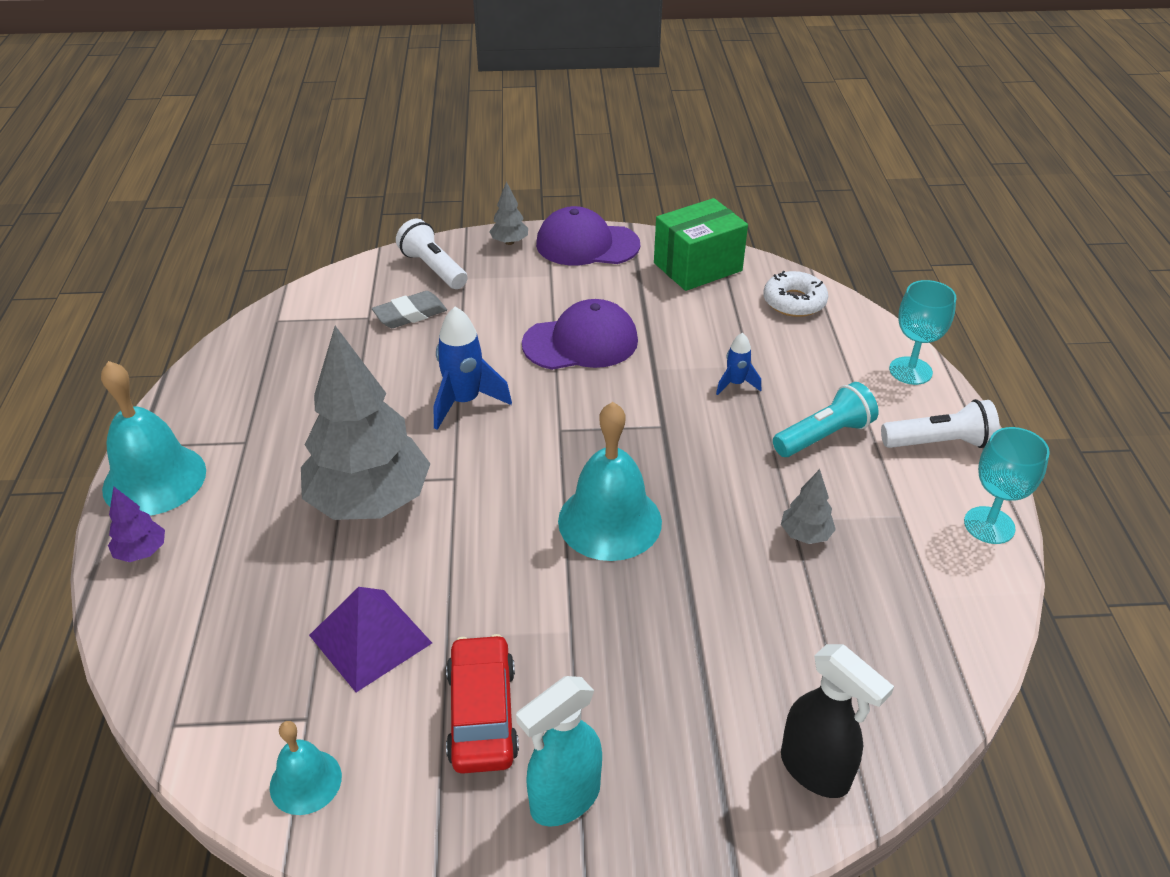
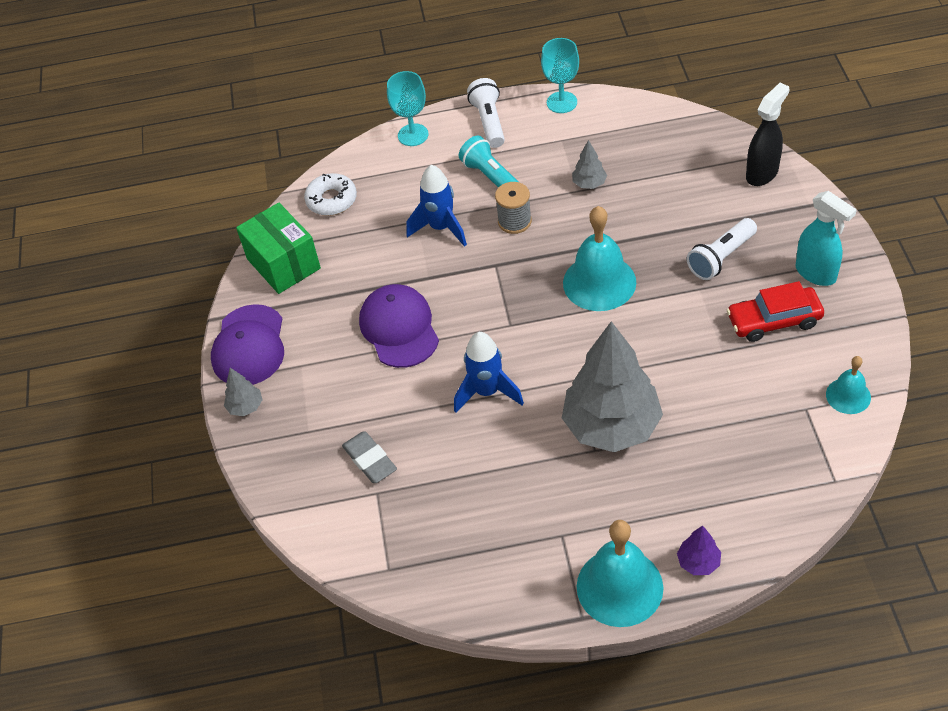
camera: 90 degrees left, 10 degrees up
purple pyramid [309,587,432,692] -> none
white flashlight [396,219,467,289] -> white flashlight moved to [687,218,757,280]
blue rocket [716,333,761,395] -> blue rocket [406,165,467,247], size x1.78
none -> grey spool [495,182,532,234]

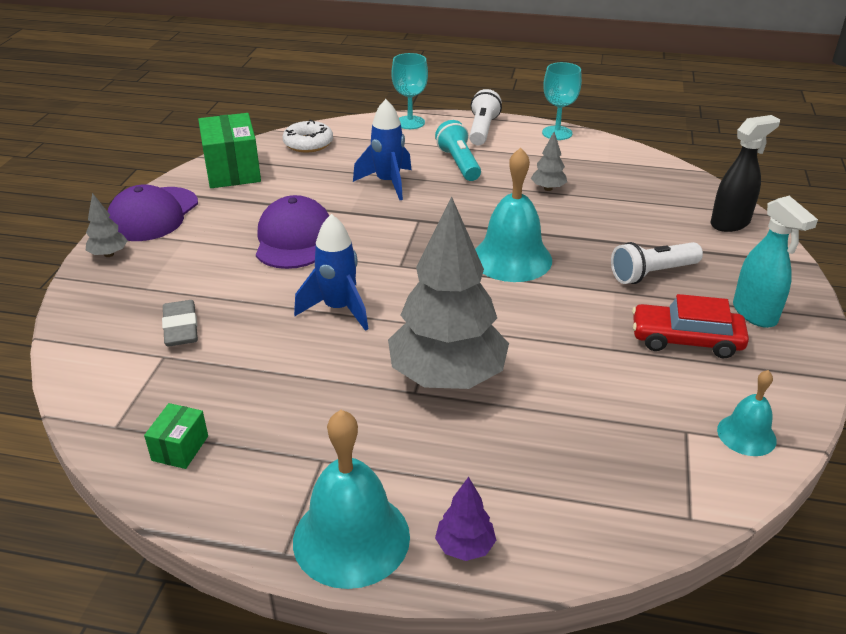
camera: 15 degrees right, 15 degrees down
grey spool [495,182,532,234] -> none
none -> green box [144,403,208,469]

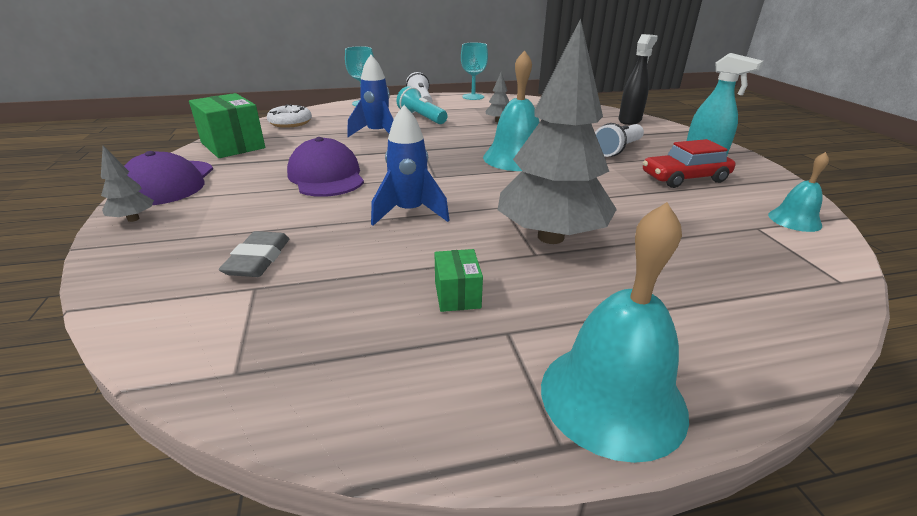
camera: 25 degrees left, 5 degrees down
green box [144,403,208,469] -> green box moved to [434,249,483,312]
grey eraser [162,300,198,346] -> grey eraser turned 45 degrees clockwise [219,231,289,277]
purple tree [435,477,496,561] -> none

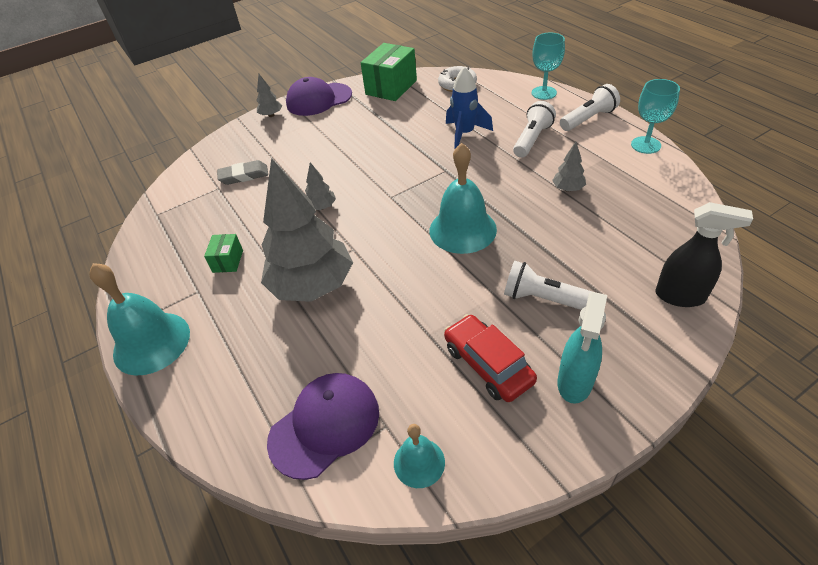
camera: 75 degrees right, 15 degrees up
purple cap [287,137,364,197] -> purple cap moved to [267,373,379,480]
blue rocket [371,105,449,226] -> grey tree [305,162,336,210]
turquoise flashlight [397,86,448,124] -> white flashlight [513,101,556,158]
green box [434,249,483,312] -> green box turned 60 degrees counterclockwise [204,234,243,273]

